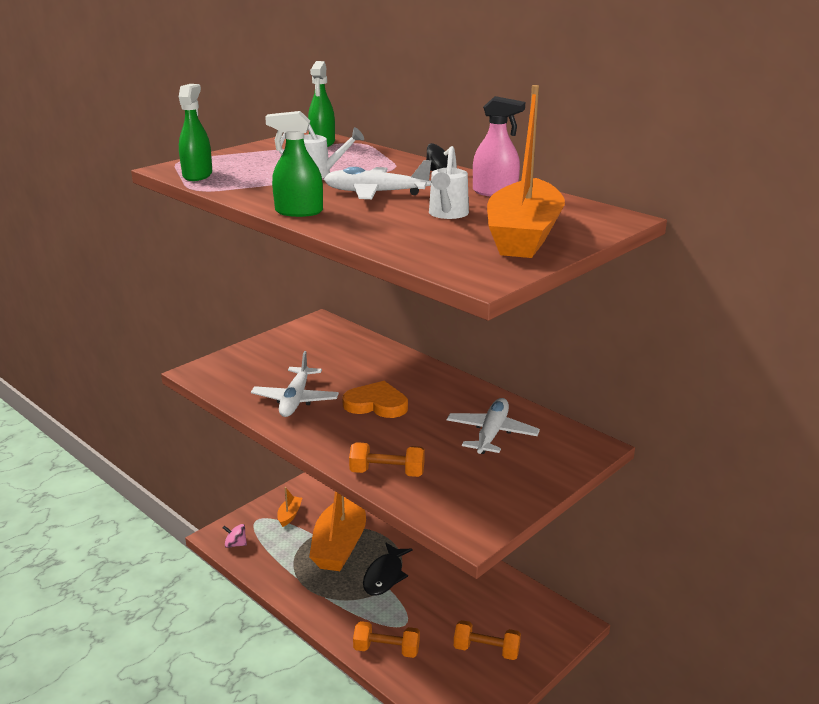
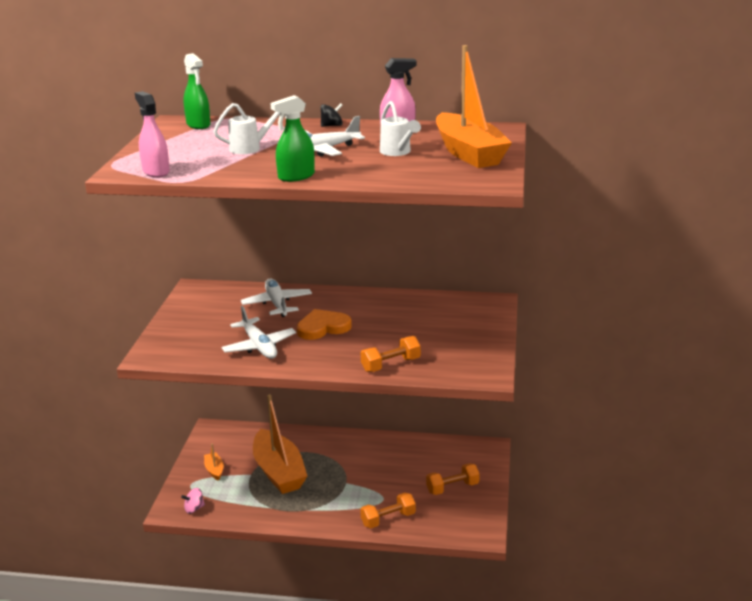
camera: 35 degrees left, 0 degrees up
green spray bottle [179,84,212,181] -> pink spray bottle [135,91,170,177]
black fish [363,543,412,596] -> none
white plane [447,398,540,454] -> white plane moved to [241,279,312,317]

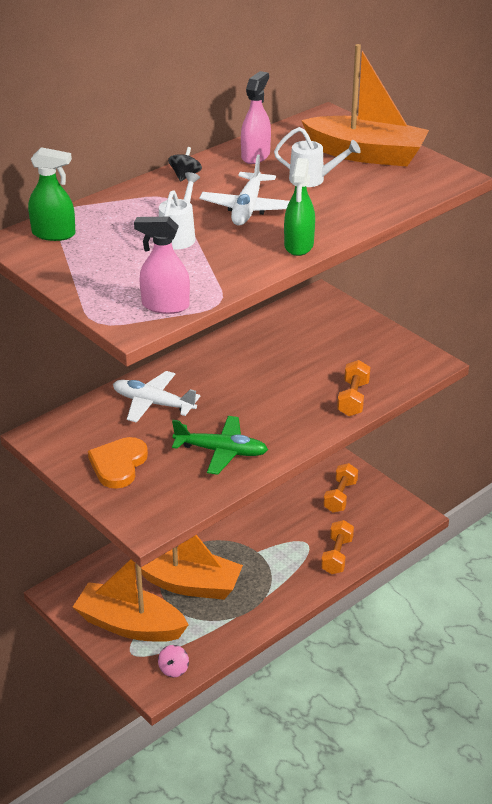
camera: 50 degrees left, 10 degrees up
orange boat [204,444,224,481] -> orange boat [73,559,189,642], size x2.39
white plane [221,306,296,359] -> green plane [172,416,268,475]
orange heart [297,309,352,340] -> orange heart moved to [88,437,148,489]

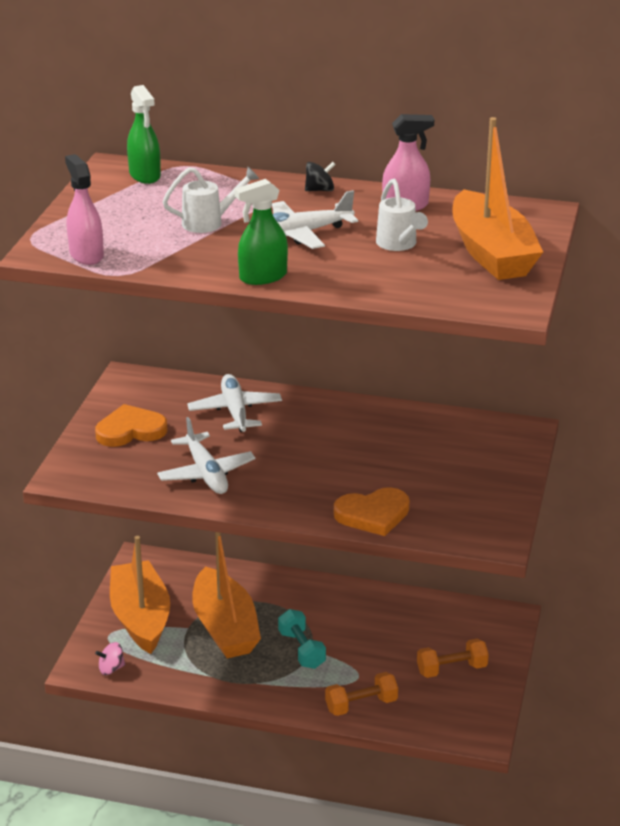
camera: 55 degrees right, 5 degrees down
green plane [172,416,268,475] -> white plane [157,417,255,494]
orange dumbbell [337,360,370,416] -> orange heart [334,487,410,536]
none -> turquoise dumbbell [278,609,326,669]

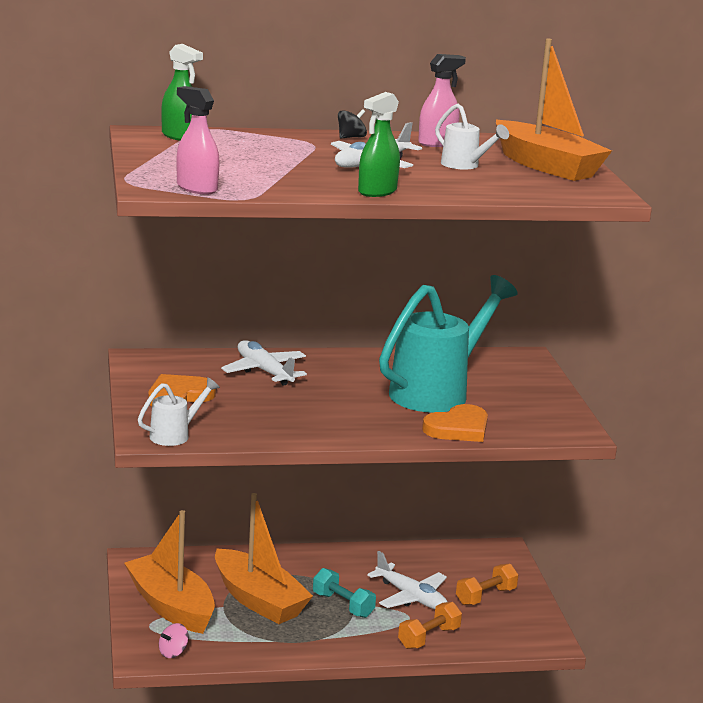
camera: 25 degrees left, 10 degrees down
white plane [157,417,255,494] -> white plane moved to [367,551,448,609]
white watering can [162,167,259,233] -> white watering can moved to [138,377,220,446]
none -> turquoise watering can [379,275,518,413]

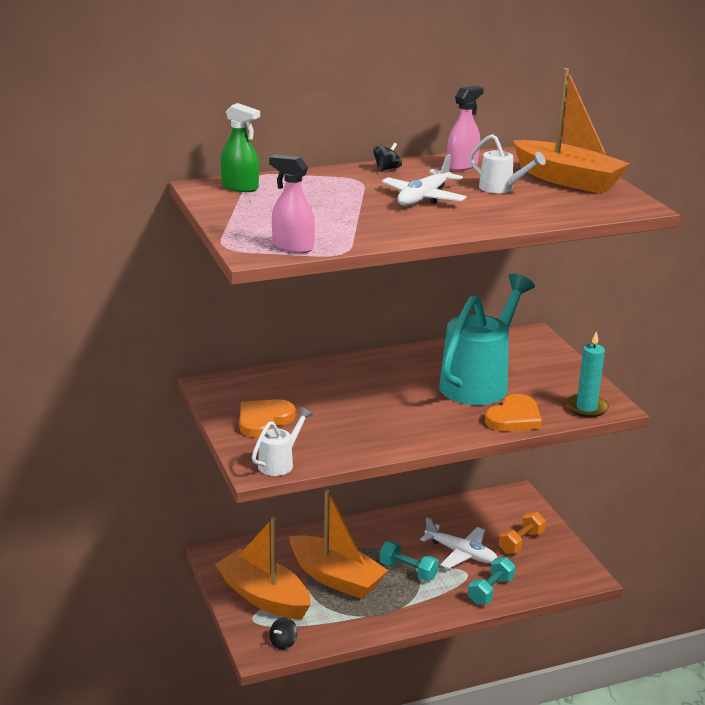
camera: 10 degrees left, 5 degrees up
pink spinning top [159,623,189,658] -> black spinning top [269,617,298,650]
white plane [221,340,307,386] -> none
green spray bottle [358,92,400,197] -> none
orange dumbbell [398,602,462,649] -> turquoise dumbbell [468,557,515,605]
none -> turquoise candle [566,331,609,417]

